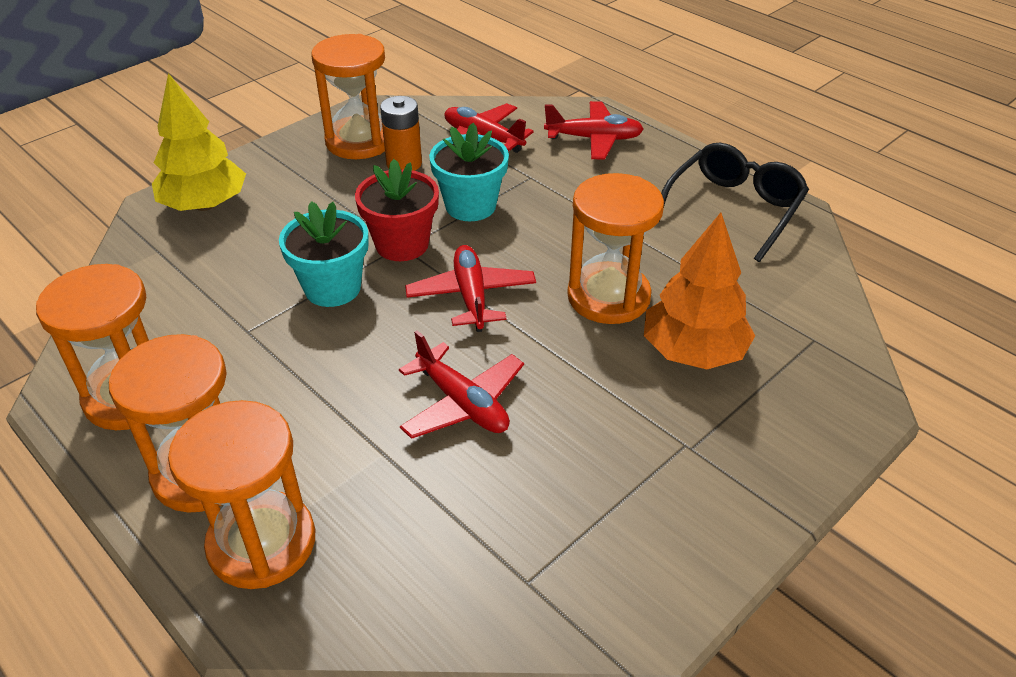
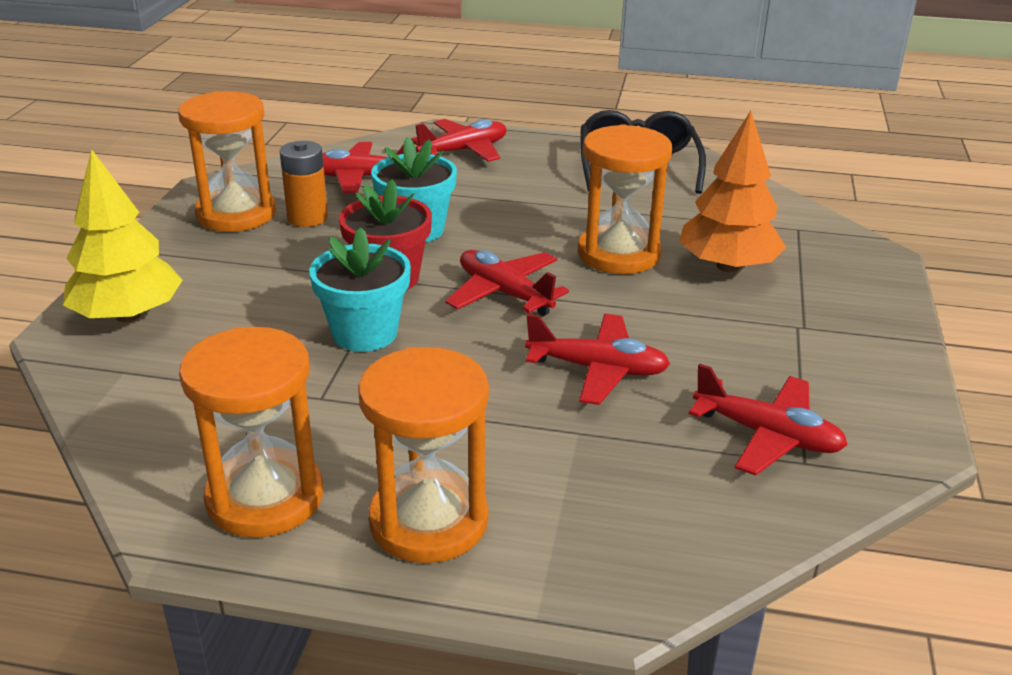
camera: 35 degrees left, 10 degrees down
orange hourglass [168,400,315,589] -> none
none -> red plane [689,363,848,476]

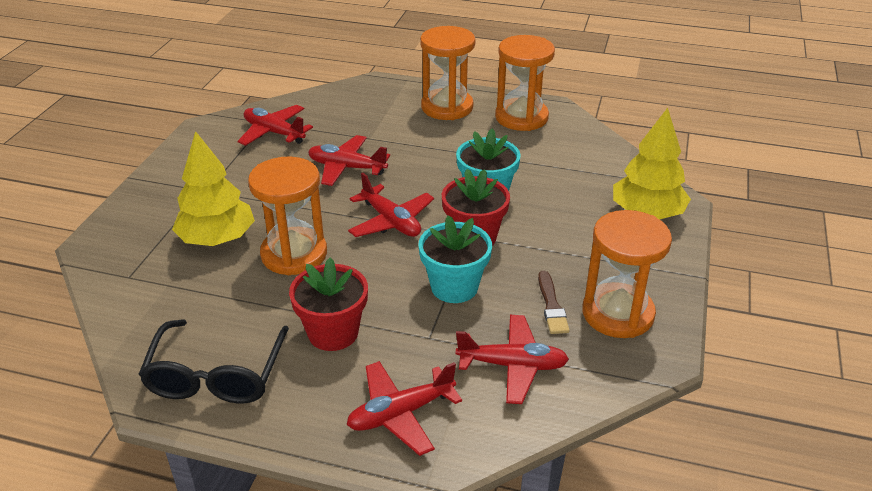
camera: 175 degrees left, 5 degrees up
orange battery [280,141,328,227] -> brown brush [538,271,570,334]
orange tree [679,111,786,272] -> yellow tree [172,131,255,246]
none -> red flower pot [289,258,368,351]

